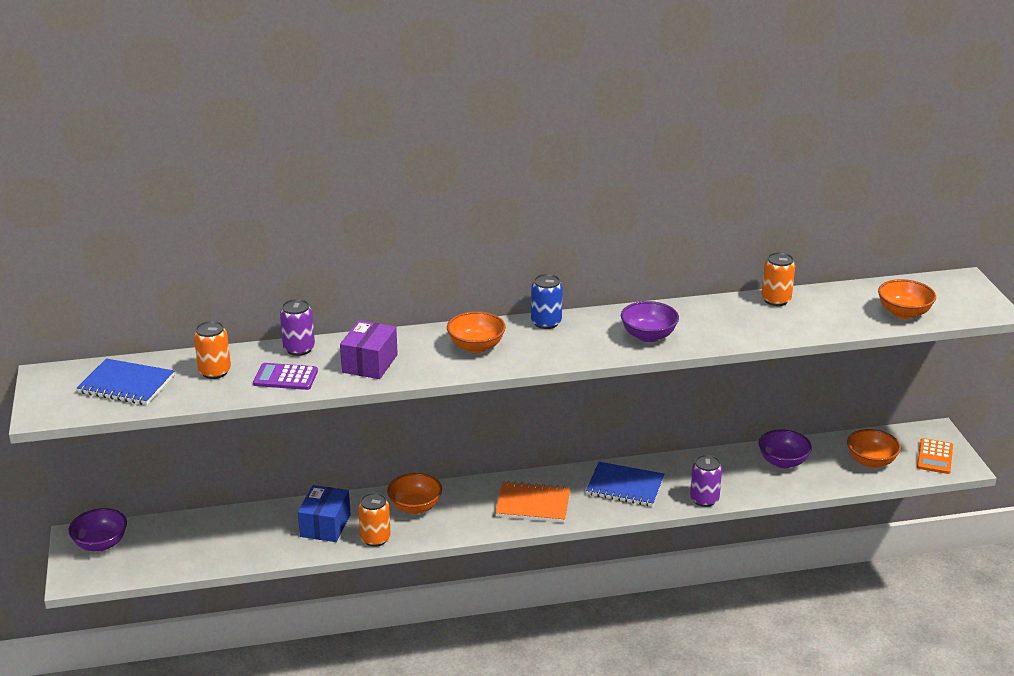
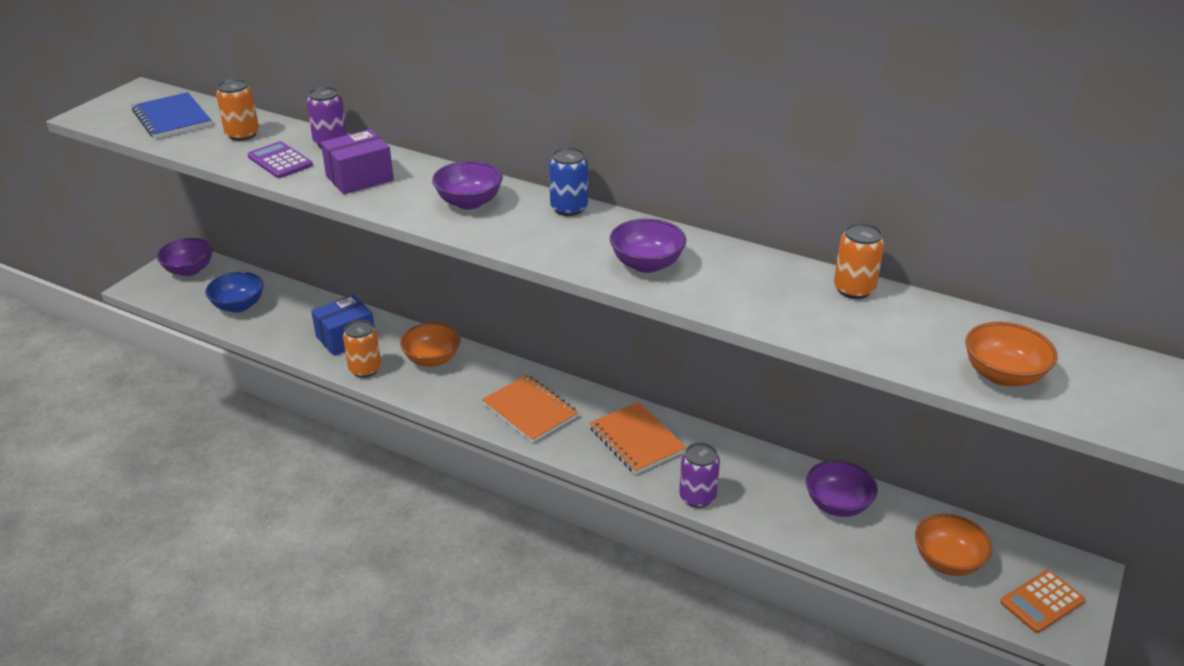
camera: 40 degrees right, 5 degrees up
orange bowl [447,311,506,353] -> purple bowl [432,161,503,210]
blue notebook [586,462,664,507] -> orange notebook [589,402,686,474]
none -> blue bowl [205,272,264,313]

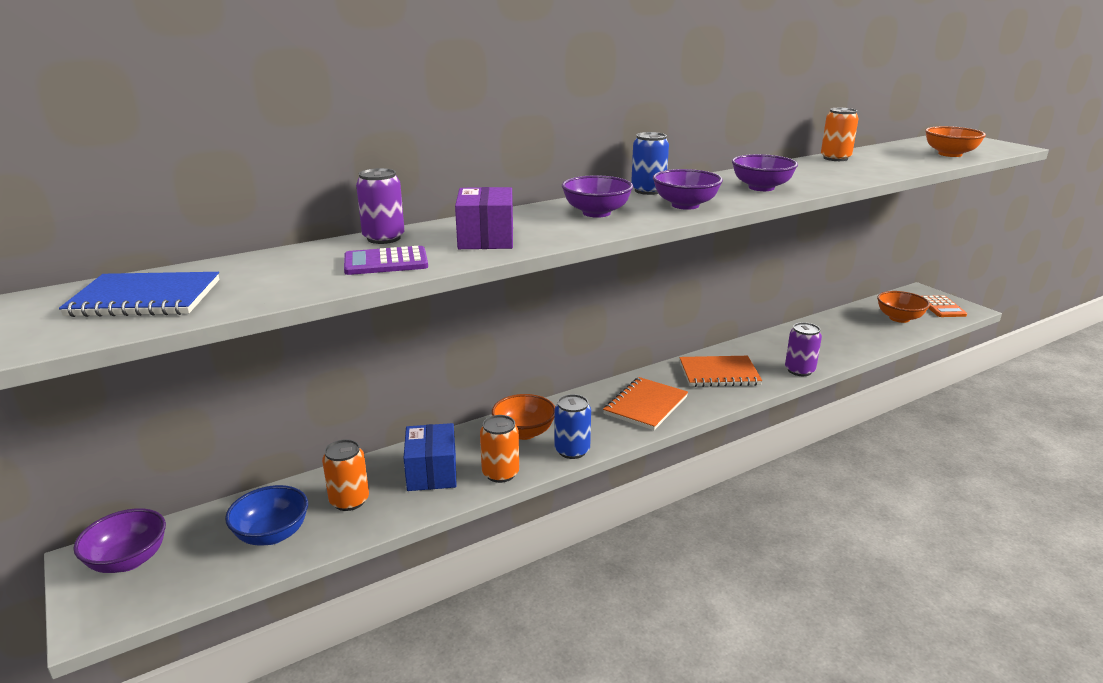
camera: 60 degrees left, 10 degrees down
orange can [216,79,259,141] -> orange can moved to [322,439,369,511]
orange notebook [482,375,578,443] -> orange notebook turned 45 degrees counterclockwise [603,377,688,430]
purple bowl [806,460,878,517] -> purple bowl moved to [653,169,723,210]
none -> blue can [554,394,591,459]

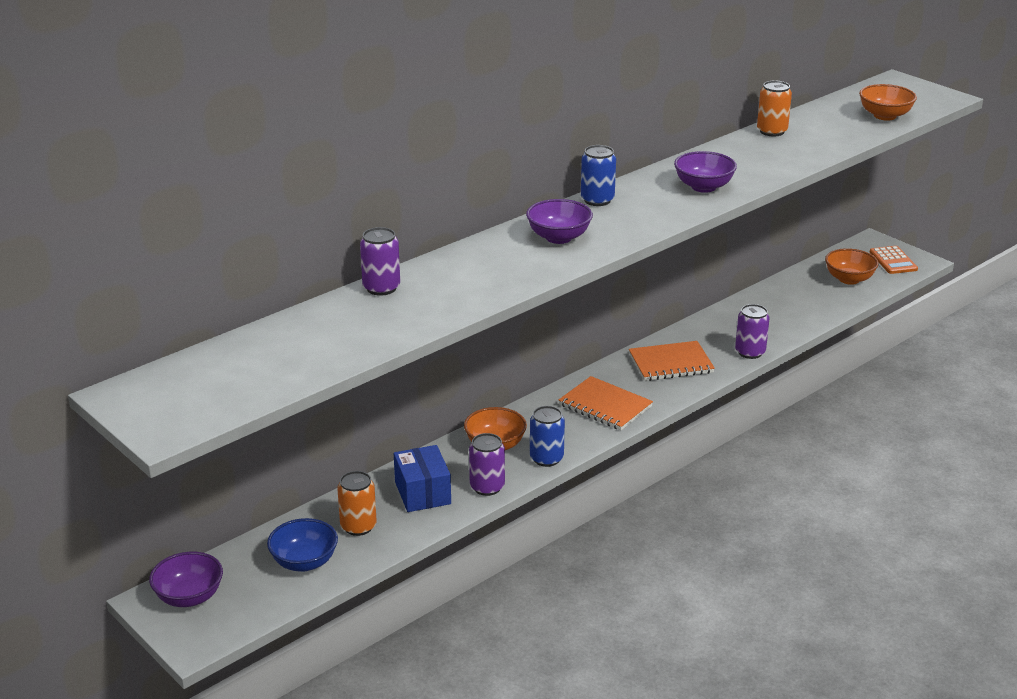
camera: 10 degrees left, 5 degrees up
blue notebook [59,272,219,317] -> none
purple calculator [344,246,428,275] -> none
purple box [455,187,513,249] -> none
orange can [480,415,519,483] -> purple can [469,433,505,496]
orange notebook [603,377,688,430] -> orange notebook turned 75 degrees counterclockwise [559,376,653,430]
purple bowl [653,169,723,210] -> none

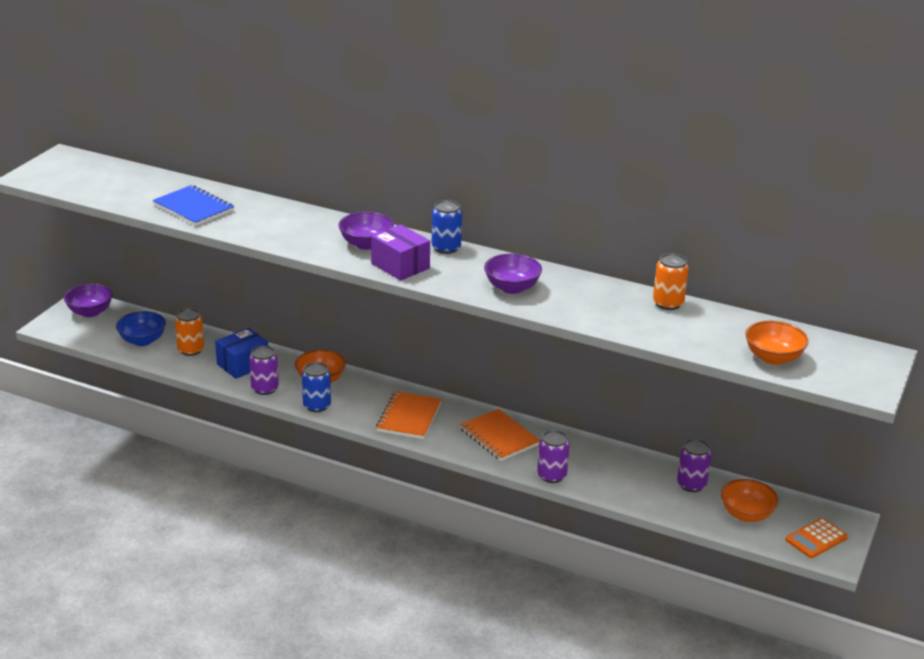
camera: 65 degrees right, 0 degrees up
purple can [360,227,400,296] -> purple can moved to [677,439,711,492]
none -> blue notebook [153,185,234,226]
none -> purple box [371,224,430,281]

